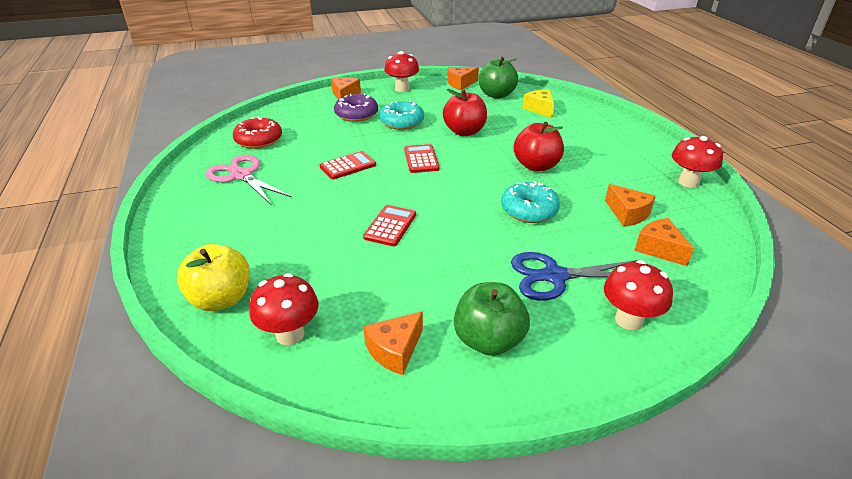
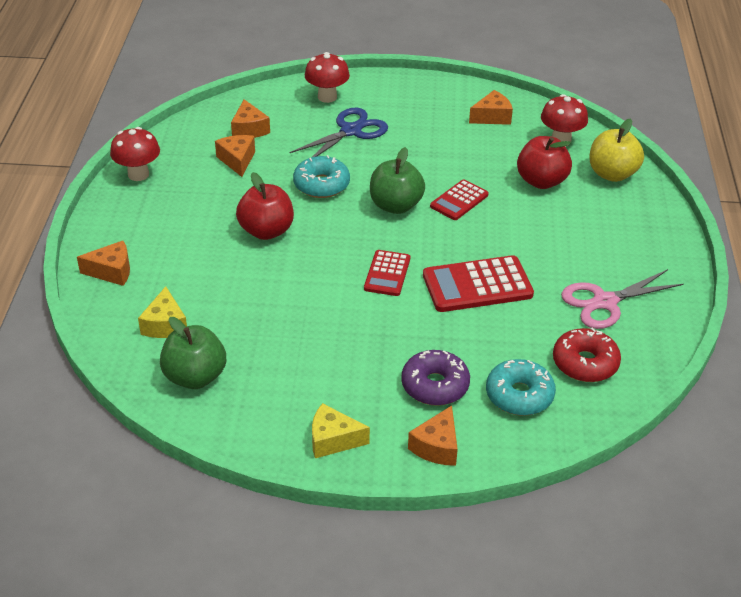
camera: 160 degrees left, 5 degrees up
pink scissors [205,155,292,205] -> pink scissors turned 90 degrees clockwise [561,269,684,329]
red calculator [320,151,376,179] -> red calculator [423,255,534,312], size x1.65
turquoise donut [379,101,424,130] -> turquoise donut moved to [486,359,556,416]
red mushroom [384,51,419,92] -> yellow cheese [312,403,370,458]
red apple [443,89,487,136] -> red apple moved to [517,136,572,189]
orange cheese [447,67,479,90] -> orange cheese moved to [77,241,130,286]
green apple [454,282,530,356] -> green apple moved to [370,147,425,214]
blue scissors [511,252,637,301] -> blue scissors turned 60 degrees counterclockwise [290,108,388,157]

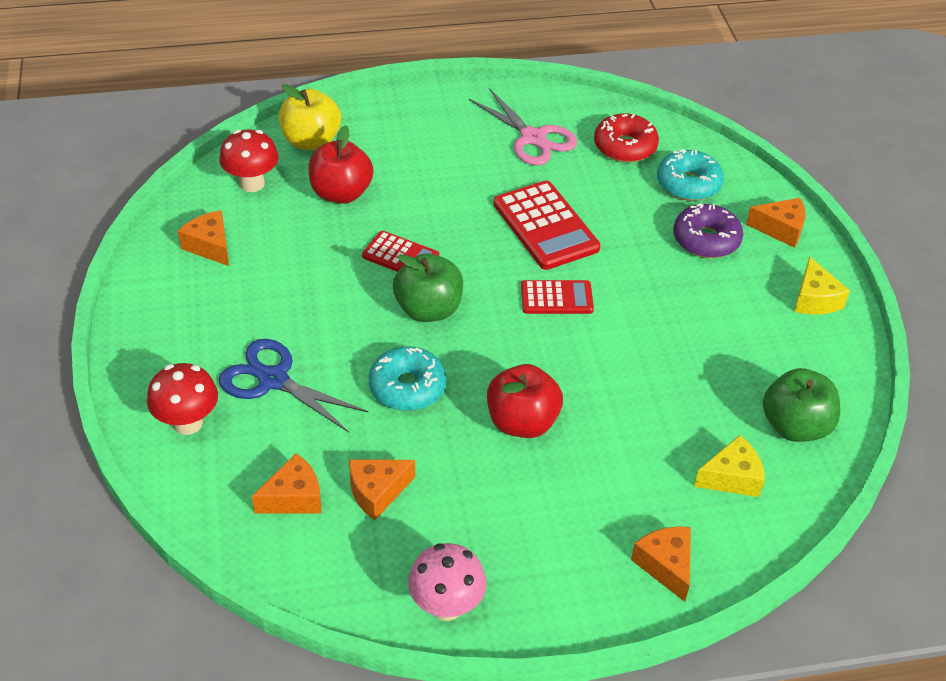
camera: 105 degrees left, 5 degrees up
red mushroom [110,127,160,181] -> pink mushroom [408,543,487,621]

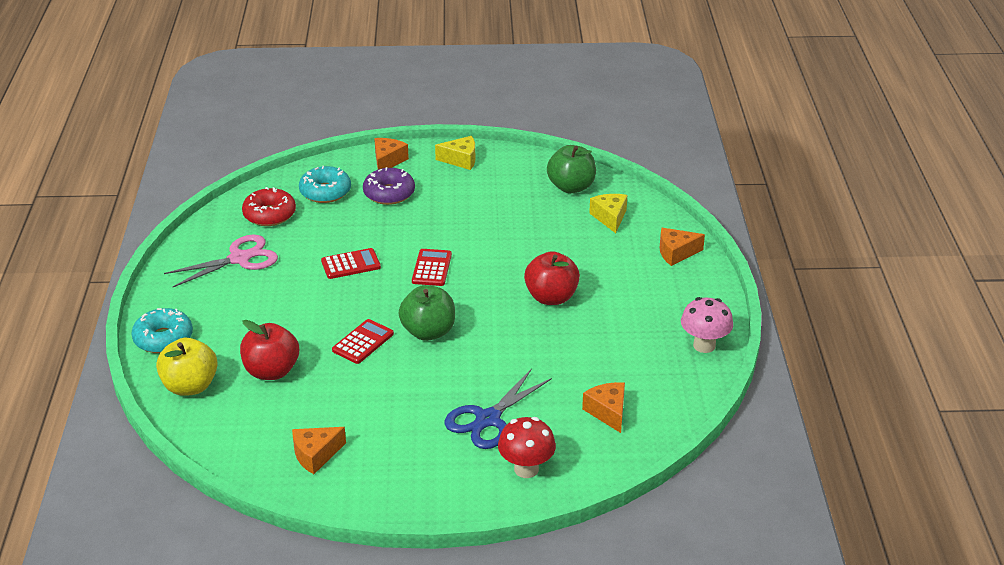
camera: 80 degrees left, 10 degrees down
red mushroom [219,130,279,192] -> none
orange cheese [349,459,415,520] -> none
turquoise donut [369,346,446,411] -> turquoise donut moved to [132,308,193,353]
red calculator [493,181,601,270] -> red calculator [321,248,381,279], size x0.61

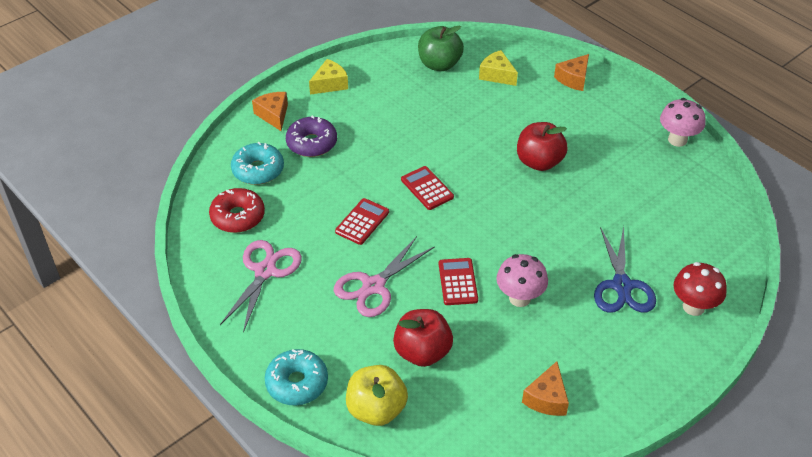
camera: 40 degrees left, 10 degrees up
green apple [399,285,455,341] -> none
orange cheese [582,382,625,433] -> none
none -> pink scissors [333,236,435,317]
none -> pink mushroom [496,254,548,307]

